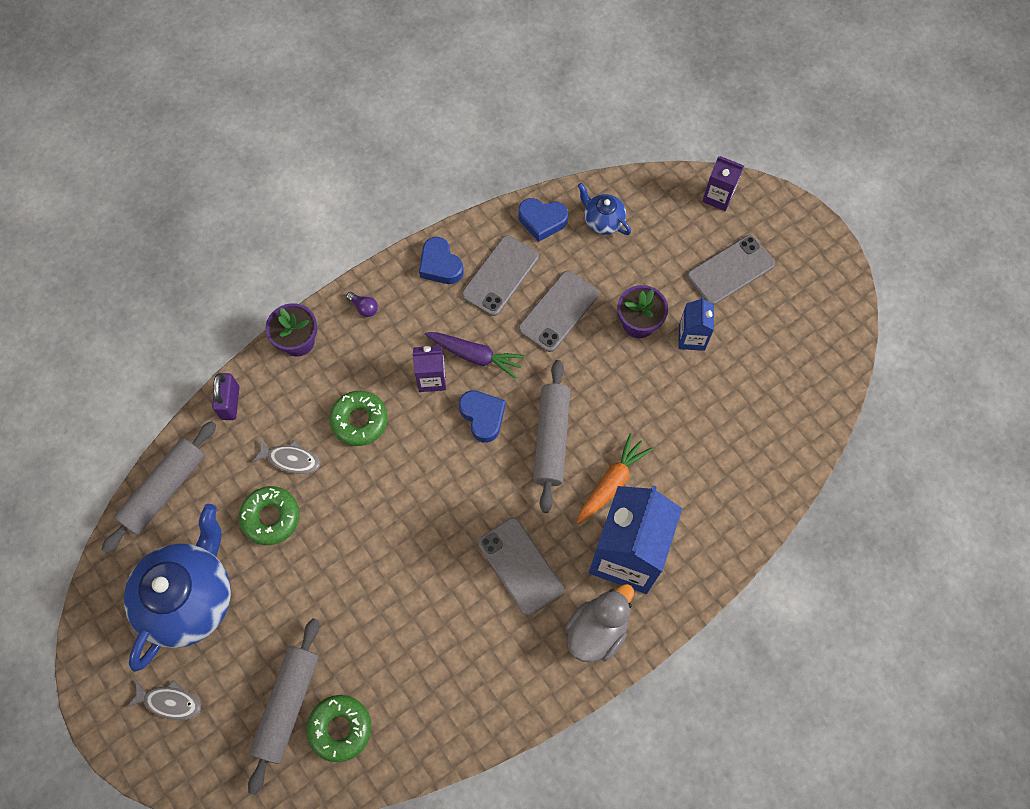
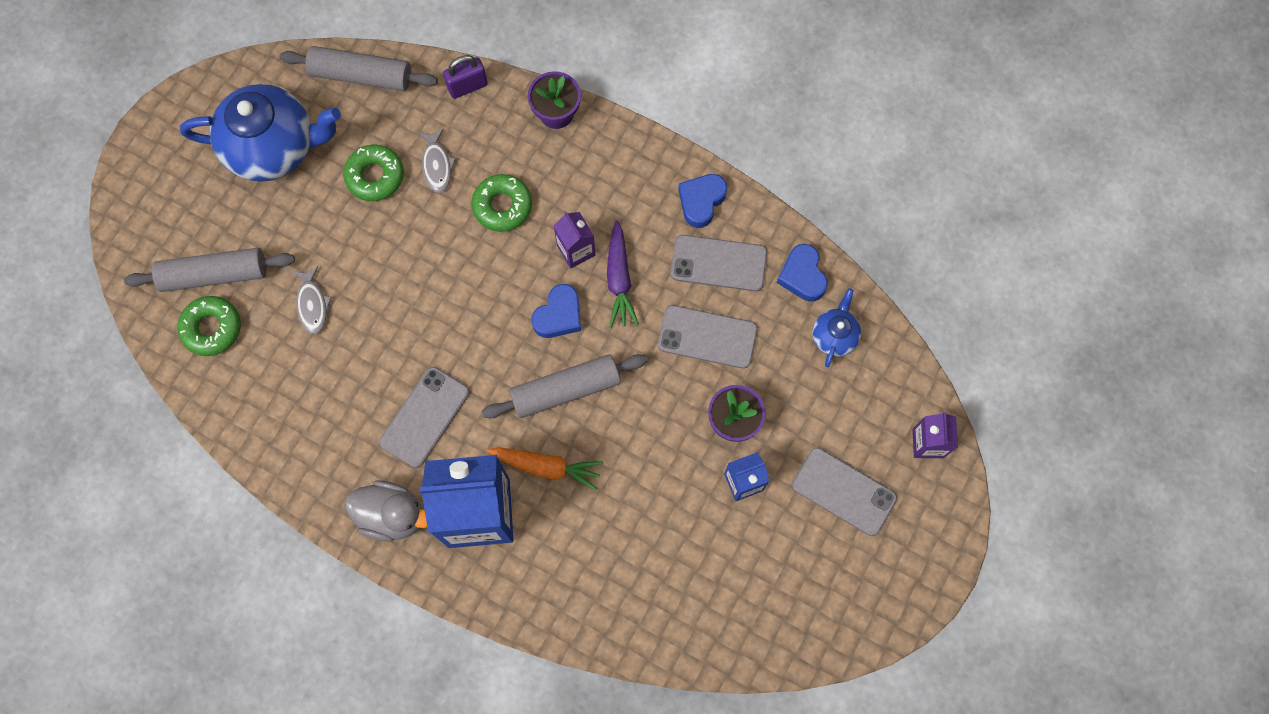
camera: 65 degrees right, 5 degrees up
grey fish [127,680,201,720] -> grey fish moved to [293,266,332,334]
purple light bulb [346,292,378,317] -> none

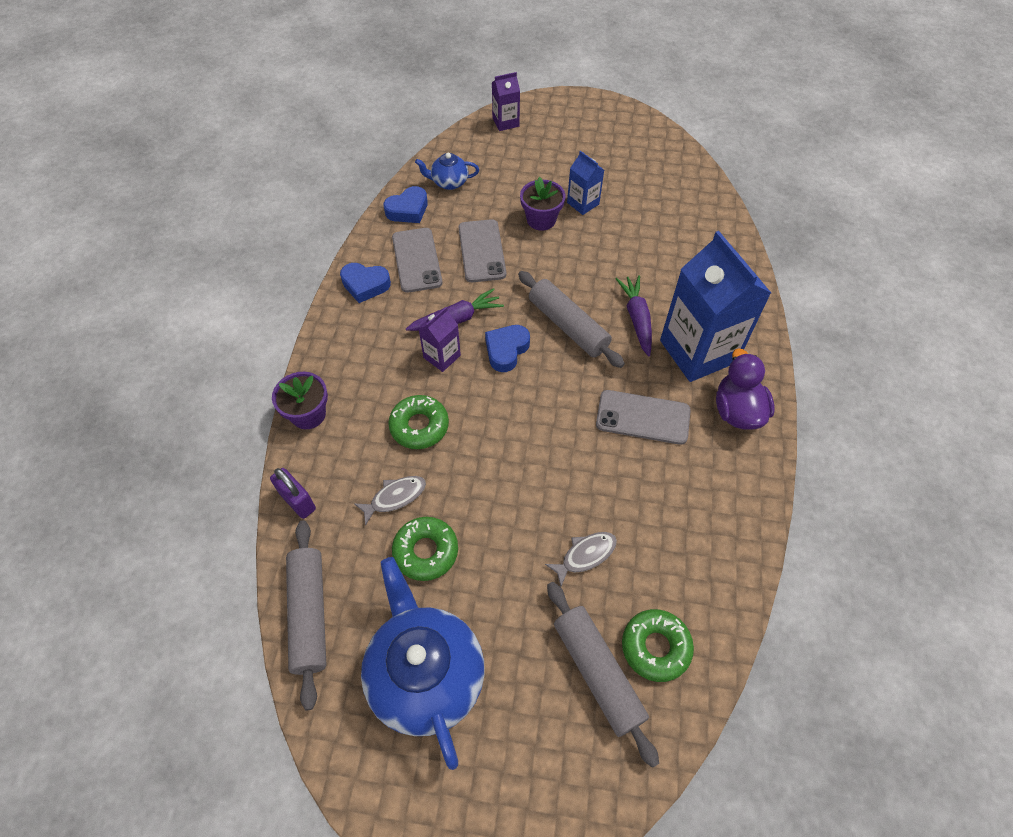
camera: 110 degrees left, 15 degrees down
grey duck [345,481,427,542] -> purple duck [716,348,775,430]
orange carrot [487,447,603,491] -> purple carrot [616,275,652,356]
blue heart [531,284,581,338] -> blue heart turned 75 degrees counterclockwise [485,325,530,372]
grey phone [792,447,897,536] -> none

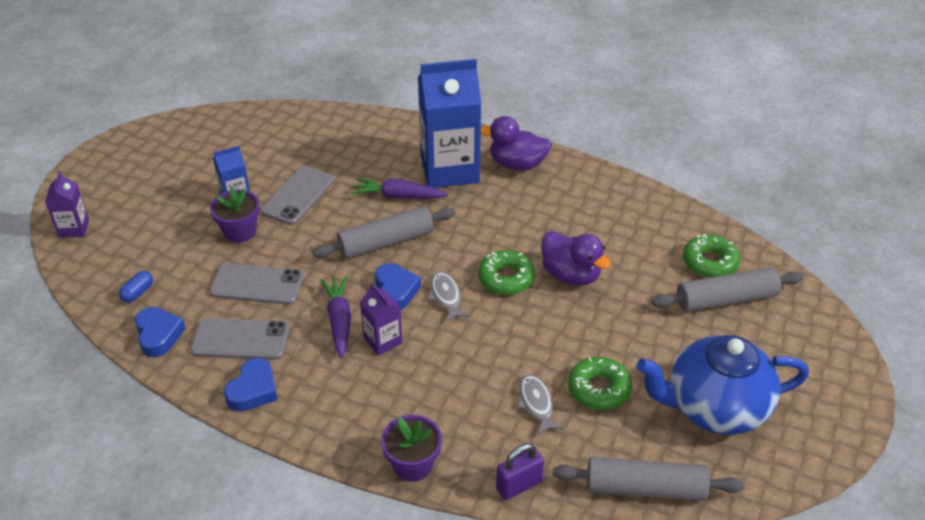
camera: 75 degrees left, 15 degrees down
green donut [388,395,449,449] -> green donut moved to [478,250,535,295]
blue teapot [415,153,479,190] -> blue capsule [119,271,153,302]
blue heart [485,325,530,372] -> blue heart turned 150 degrees counterclockwise [375,264,421,310]
grey fish [545,532,617,586] -> grey fish moved to [428,272,469,322]
grey phone [596,390,691,445] -> grey phone moved to [260,166,335,225]
none -> purple duck [541,231,611,286]

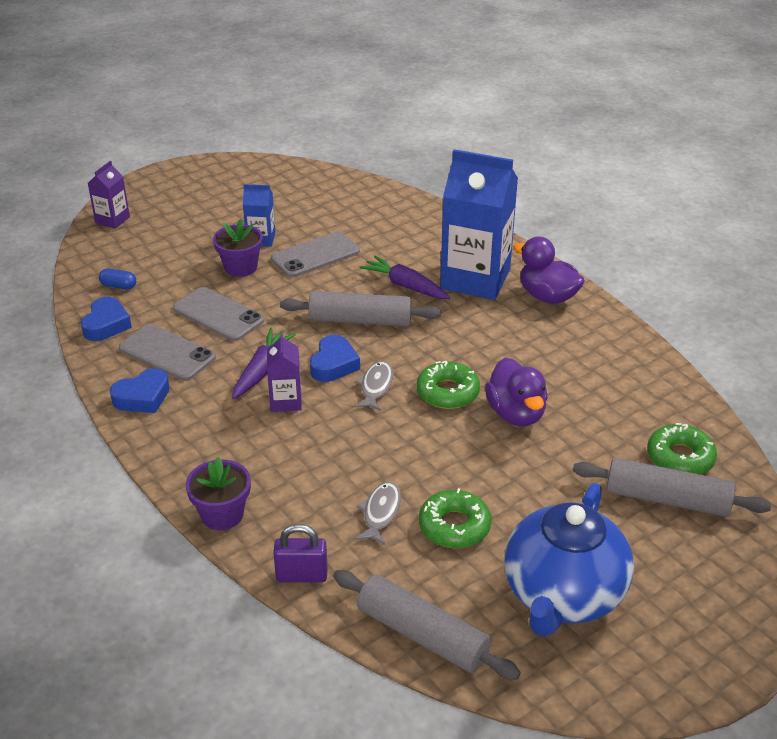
camera: 30 degrees right, 5 degrees down
blue capsule [119,271,153,302] -> blue capsule turned 45 degrees clockwise [99,268,136,289]
blue teapot [636,335,809,435] -> blue teapot turned 90 degrees counterclockwise [504,483,634,637]

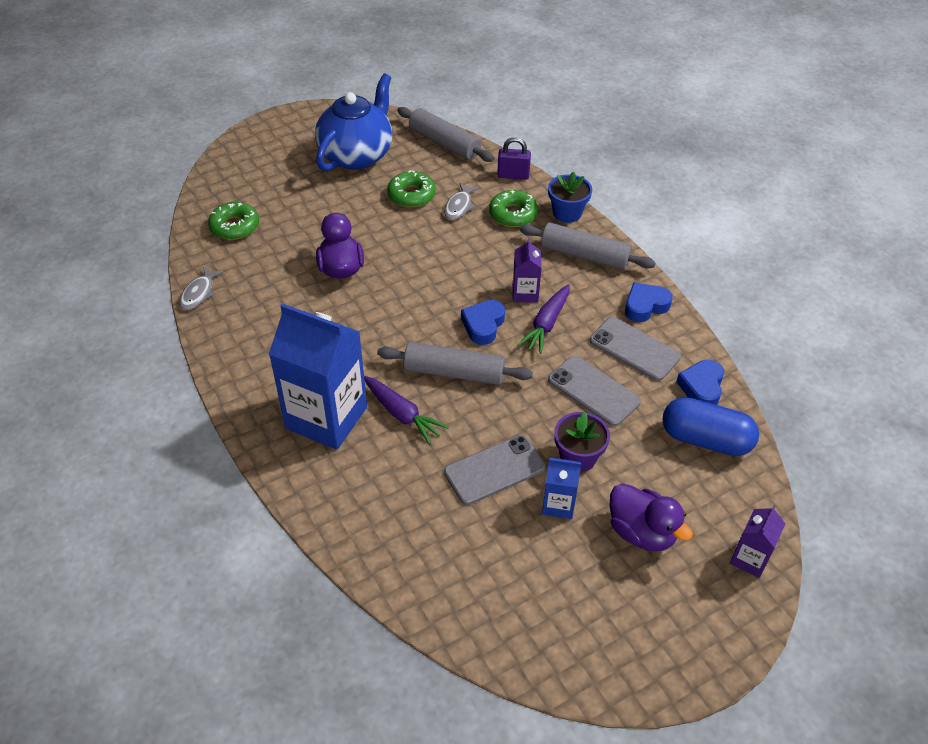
camera: 175 degrees left, 10 degrees up
blue capsule [99,268,136,289] -> blue capsule [662,397,759,456], size x2.28
purple flower pot [185,457,251,530] -> blue flower pot [548,172,592,223]
grey fish [354,361,394,411] -> grey fish moved to [179,266,223,310]
green donut [416,361,480,409] -> green donut moved to [489,190,538,227]
purple duck [513,236,585,304] -> purple duck moved to [610,483,693,552]
grey rolling pin [573,458,771,517] -> grey rolling pin moved to [519,222,656,270]

